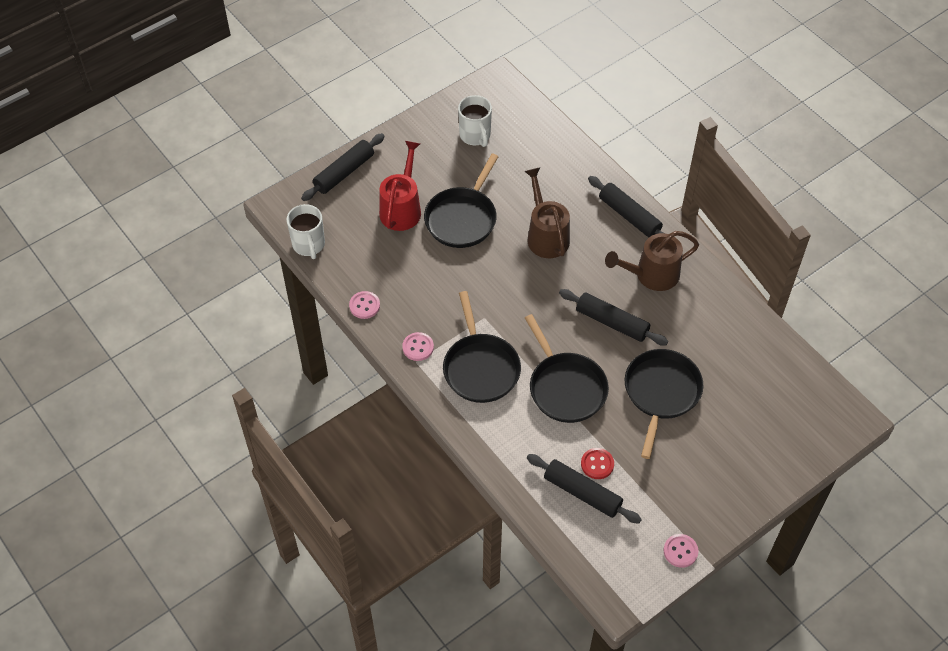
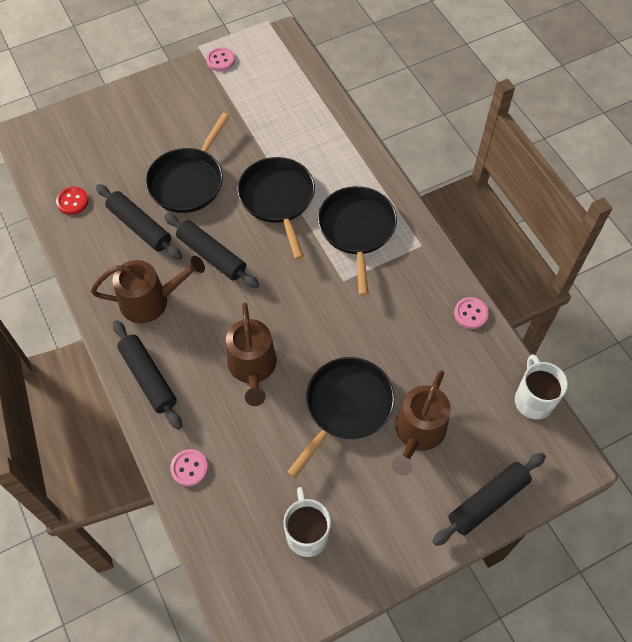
camera: 170 degrees left, 5 degrees up
red watering can [379,141,421,231] -> brown watering can [392,370,451,475]
pink button [402,332,434,361] -> pink button moved to [170,449,208,486]
black rolling pin [527,454,642,524] -> black rolling pin moved to [96,184,182,260]
red button [581,448,614,479] -> red button moved to [56,187,89,215]

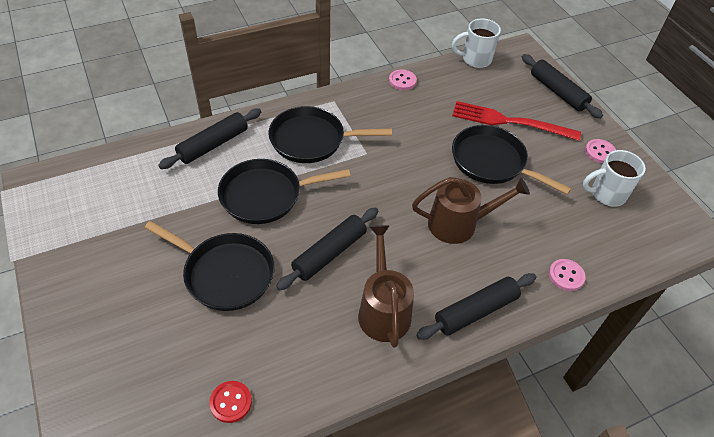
camera: 90 degrees left, 10 degrees down
black rolling pin [96,184,182,260] -> black rolling pin moved to [158,109,261,169]
pink button [206,47,235,71] -> pink button moved to [585,139,616,163]
brown watering can [392,370,451,475] -> red fork [452,101,581,141]

